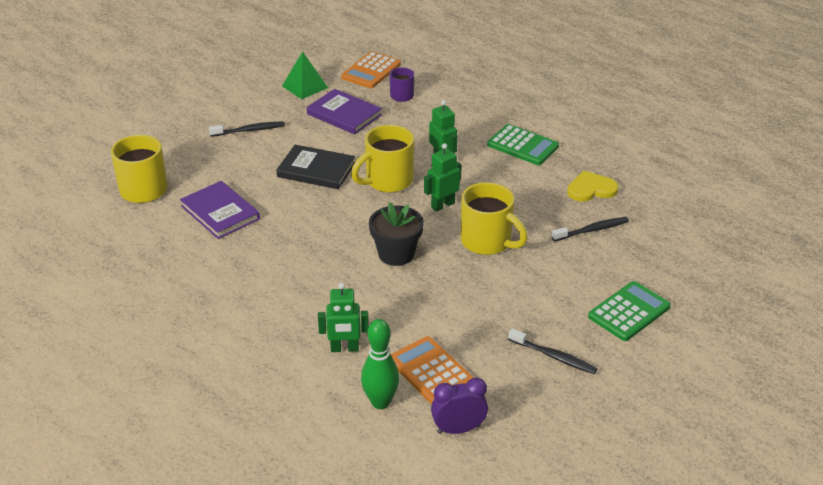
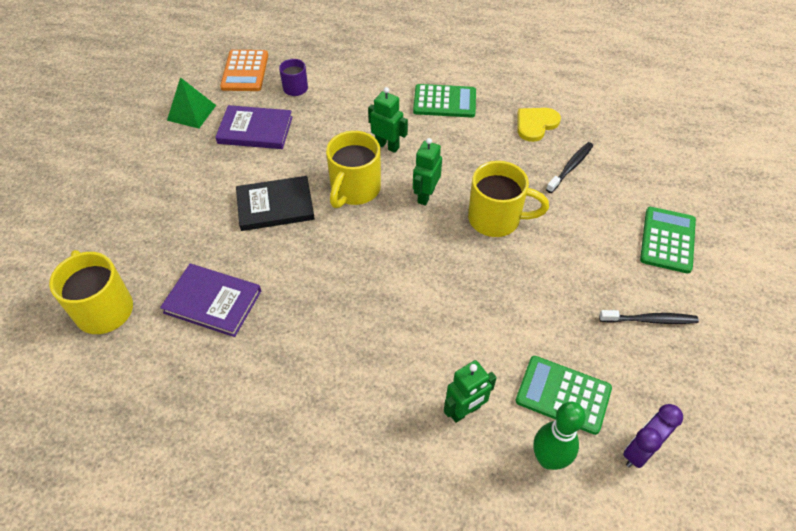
camera: 30 degrees left, 15 degrees up
black toothbrush [209,121,285,137] -> none
black flower pot [369,202,424,266] -> none
orange calculator [391,336,474,404] -> green calculator [515,356,612,435]

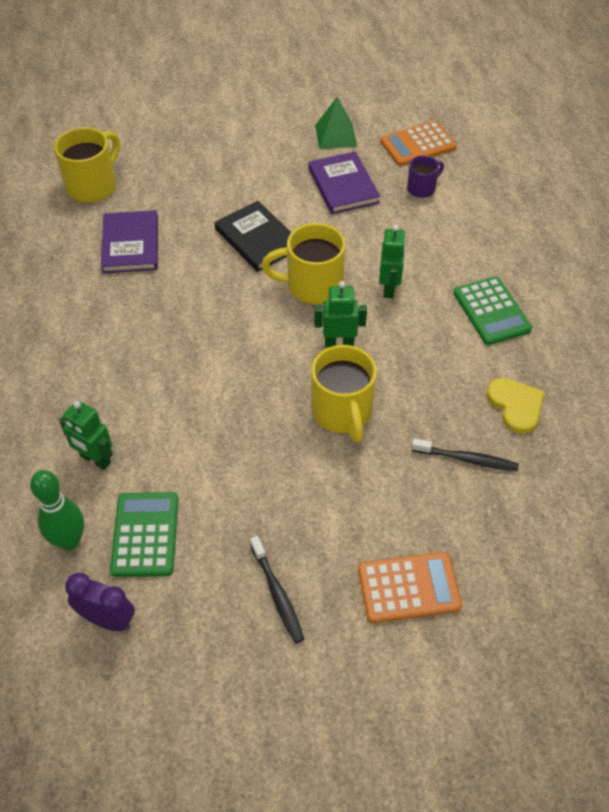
camera: 65 degrees right, 0 degrees up
yellow heart [518,108,561,142] -> yellow heart turned 45 degrees clockwise [486,378,545,434]
green calculator [640,207,696,274] -> orange calculator [358,552,462,623]

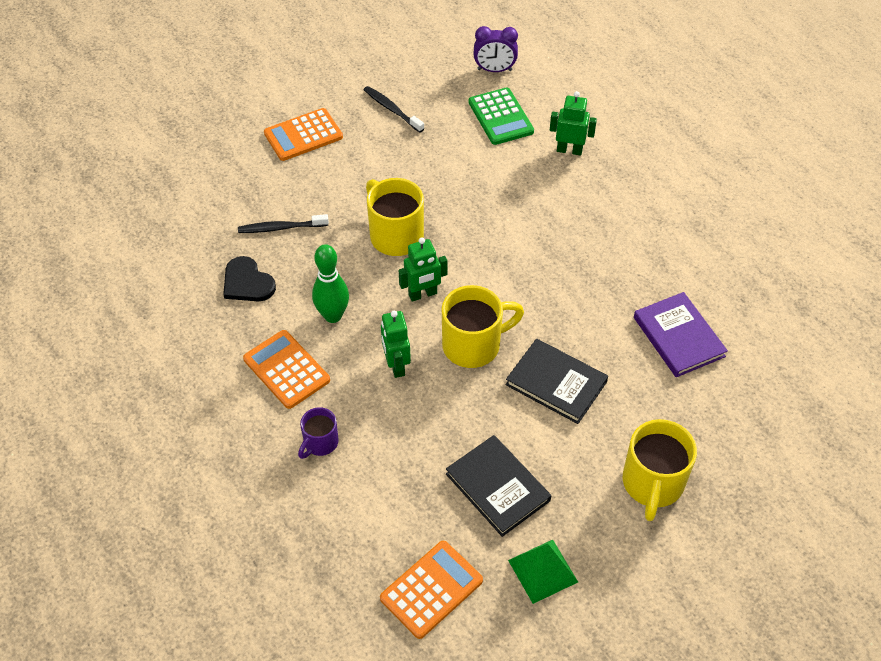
camera: 160 degrees right, 0 degrees up
green bowling pin [30,470,84,551] -> green bowling pin moved to [312,244,349,323]
yellow mug [54,127,120,203] -> yellow mug moved to [623,419,697,521]
purple book [308,152,380,214] -> black book [446,435,551,537]
purple mug [407,156,444,198] -> purple mug moved to [298,407,339,459]
green calculator [453,276,532,345] -> orange calculator [243,330,330,409]
yellow heart [486,378,545,434] -> black heart [223,256,276,301]

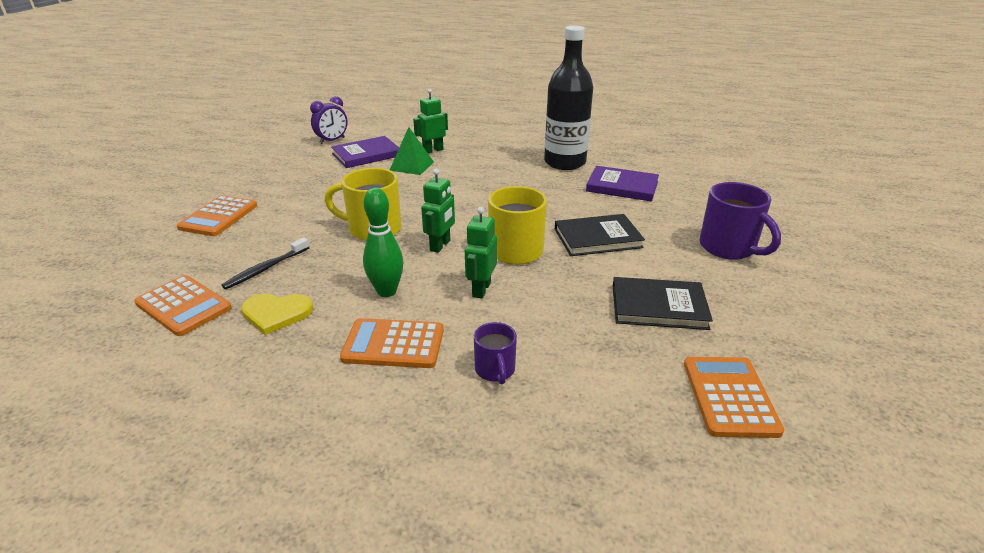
camera: 45 degrees left, 20 degrees down
black heart [223,256,276,301] -> yellow heart [241,293,313,335]
black toothbrush [364,86,424,132] -> none
green robot [381,311,411,378] -> green robot turned 75 degrees clockwise [465,207,497,299]
green calculator [468,87,534,145] -> purple book [331,136,399,168]
green pyramid [508,540,578,604] -> green pyramid moved to [390,127,434,175]
yellow mug [623,419,697,521] -> purple mug [699,182,781,260]
none -> orange calculator [134,275,232,336]
none -> black bottle [544,26,593,170]

